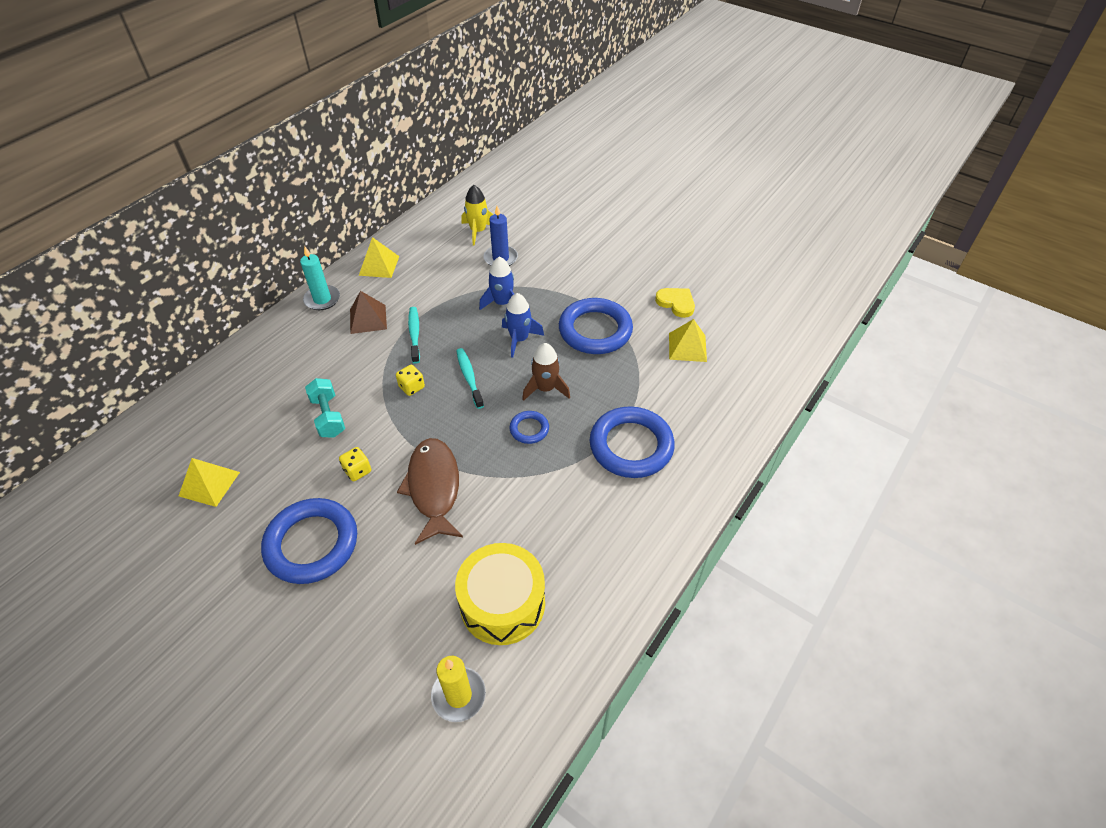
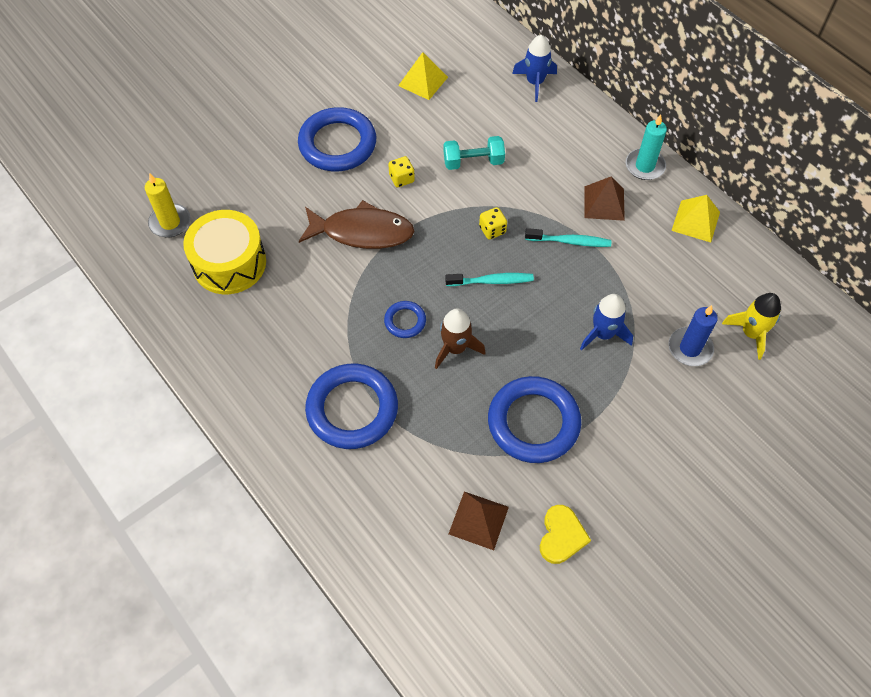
camera: 105 degrees right, 10 degrees up
blue rocket [502,293,544,358] -> blue rocket moved to [512,35,557,102]
yellow heart [655,288,695,318] -> yellow heart turned 45 degrees counterclockwise [540,505,591,564]
yellow pyramid [669,319,707,362] -> brown pyramid [449,491,509,550]

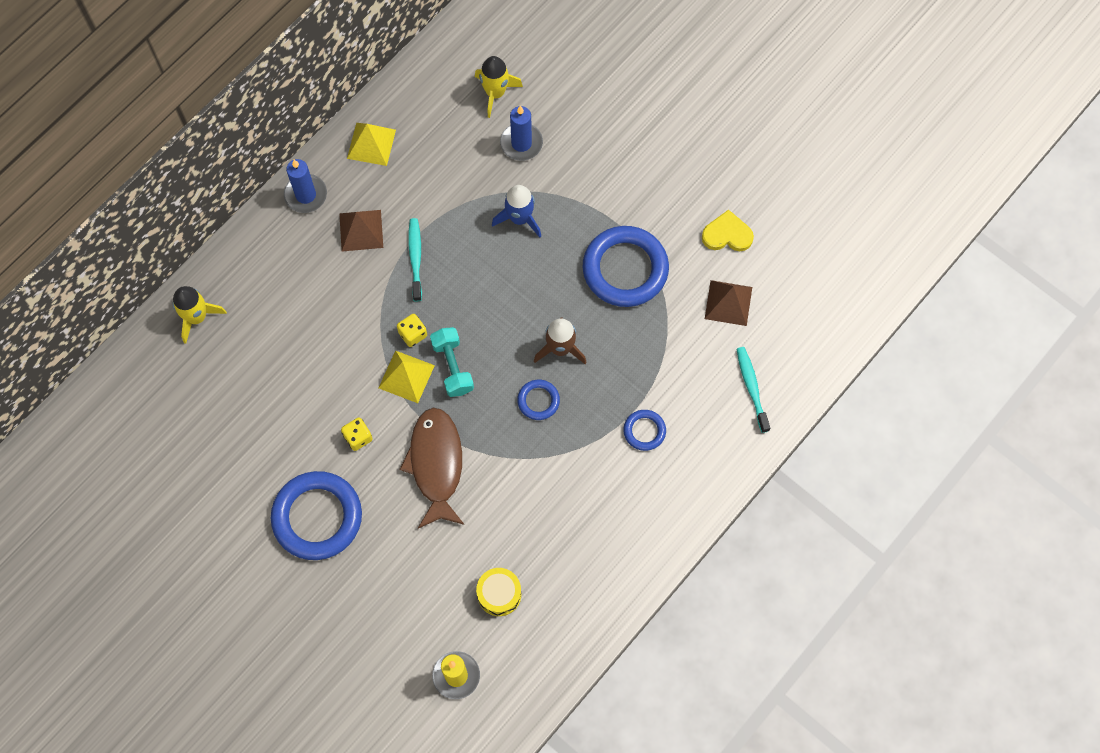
camera: 100 degrees left, 10 degrees up
yellow drum [183,210,266,294] -> yellow drum [476,568,521,616], size x0.55
blue ring [305,364,398,449] -> blue ring [623,410,666,451], size x0.48
yellow pyramid [398,52,448,100] -> yellow pyramid moved to [379,350,435,403]
turquoise dumbbell [444,136,505,170] -> turquoise dumbbell moved to [430,327,474,397]
turquoise toothbrush [445,273,534,286] -> turquoise toothbrush moved to [737,347,770,433]
blue rocket [512,35,557,102] -> yellow rocket [173,286,227,344]
turquoise candle [626,115,667,180] -> blue candle [284,159,327,213]

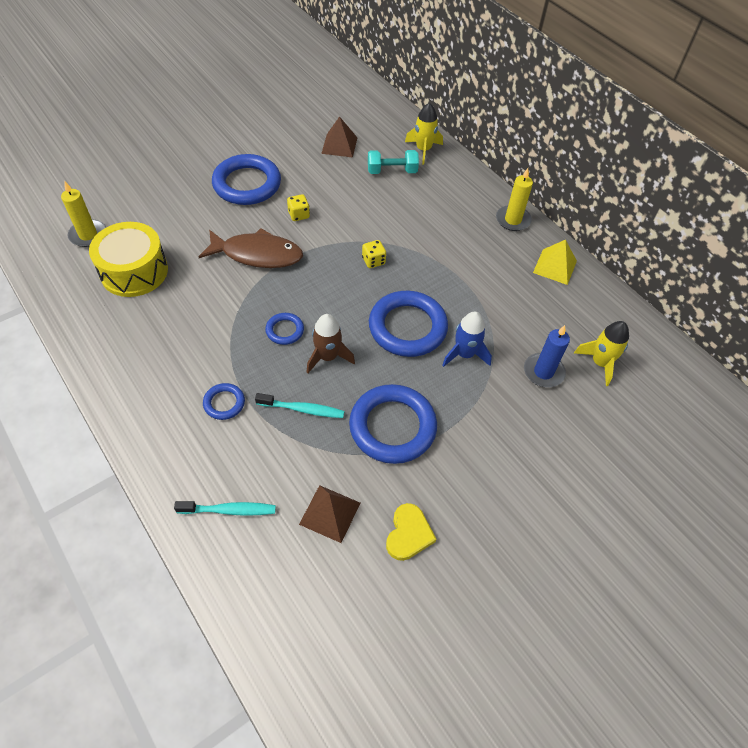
camera: 100 degrees right, 15 degrees down
blue candle [284,159,327,213] -> yellow candle [496,168,533,231]
brown pyramid [339,210,383,251] -> brown pyramid moved to [321,116,357,158]
yellow pyramid [379,350,435,403] -> none
turquoise toothbrush [408,218,422,302] -> turquoise toothbrush moved to [255,393,344,418]
turquoise dumbbell [430,327,474,397] -> turquoise dumbbell moved to [368,150,419,174]
yellow drum [476,568,521,616] -> yellow drum [89,222,168,297], size x1.81
none -> blue ring [369,291,448,357]

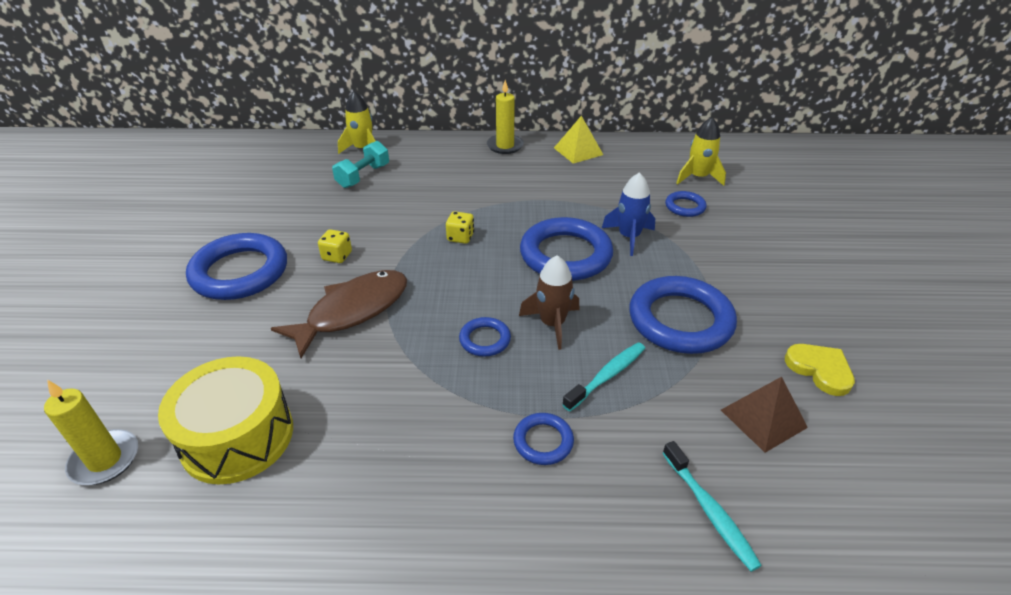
camera: 50 degrees left, 15 degrees down
turquoise toothbrush [174,501,276,516] -> turquoise toothbrush turned 120 degrees clockwise [662,441,762,572]
brown pyramid [321,116,357,158] -> none
blue candle [524,325,570,387] -> blue ring [665,191,706,217]

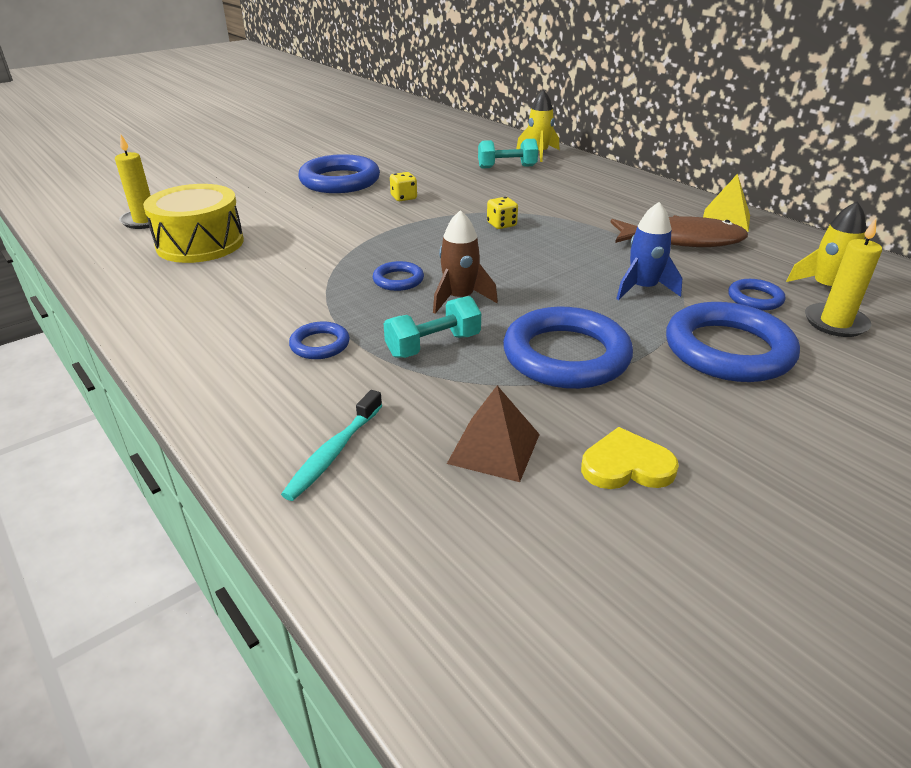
camera: 50 degrees right, 5 degrees down
brown fish [271,270,407,358] -> brown fish moved to [610,215,748,247]
yellow candle [487,80,524,154] -> yellow candle moved to [805,218,882,337]
blue ring [520,217,613,281] -> blue ring moved to [666,302,800,382]
turquoise toothbrush [562,342,645,411] -> turquoise dumbbell [384,296,481,358]
yellow heart [785,344,855,396] -> yellow heart turned 105 degrees counterclockwise [581,427,679,489]

